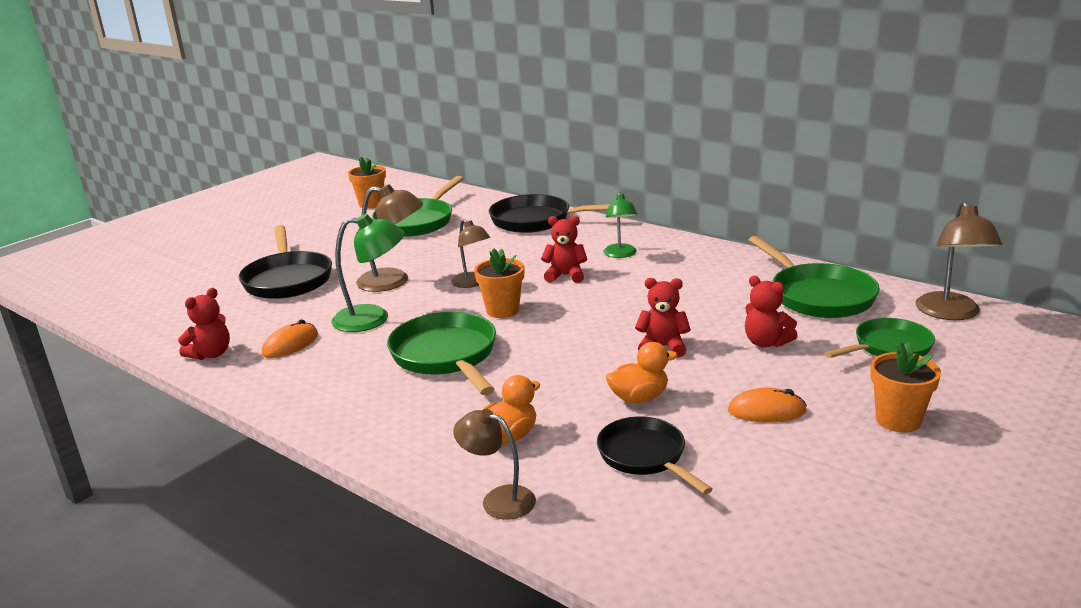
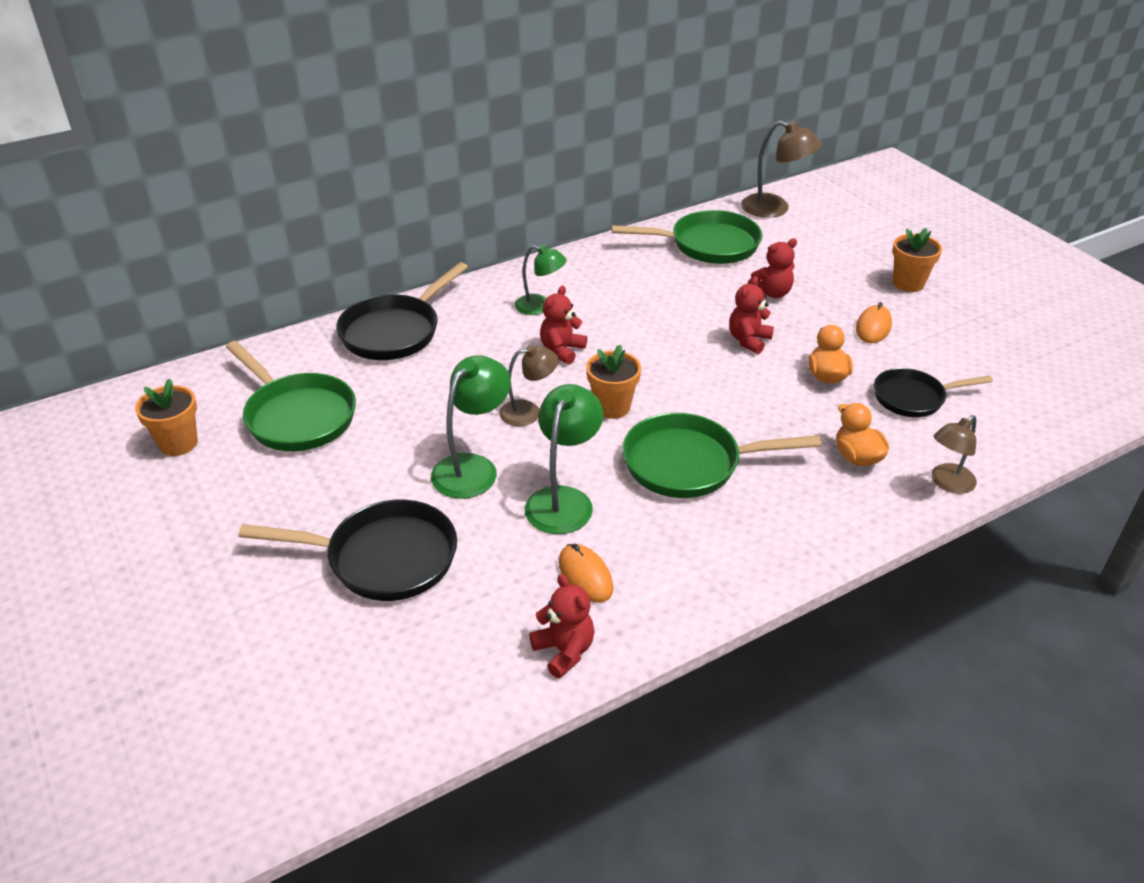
camera: 70 degrees left, 15 degrees up
brown lamp [356,184,423,292] -> green lamp [431,355,511,499]
green pan [825,318,935,358] -> none

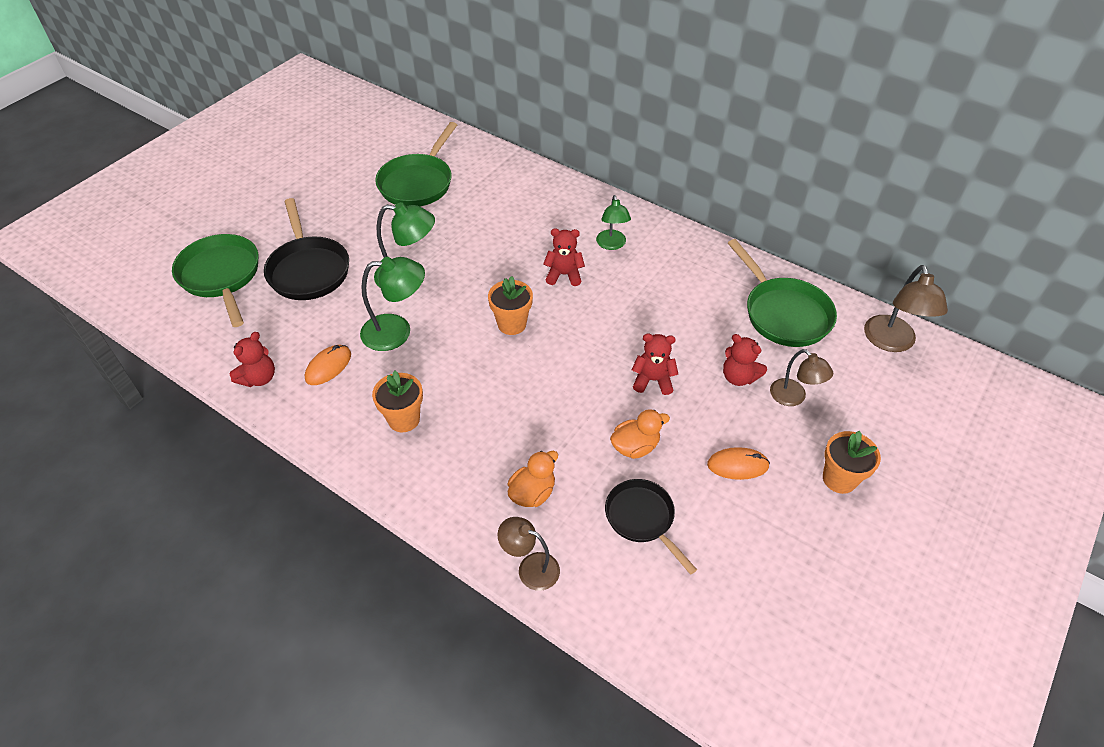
camera: 65 degrees right, 10 degrees up
orange flower pot [135,379,198,456] -> orange flower pot moved to [372,371,423,432]
black pan [336,262,468,360] -> none
brown lamp [499,345,559,426] -> brown lamp moved to [770,349,833,406]
green pan [623,413,821,498] -> green pan moved to [172,234,258,327]

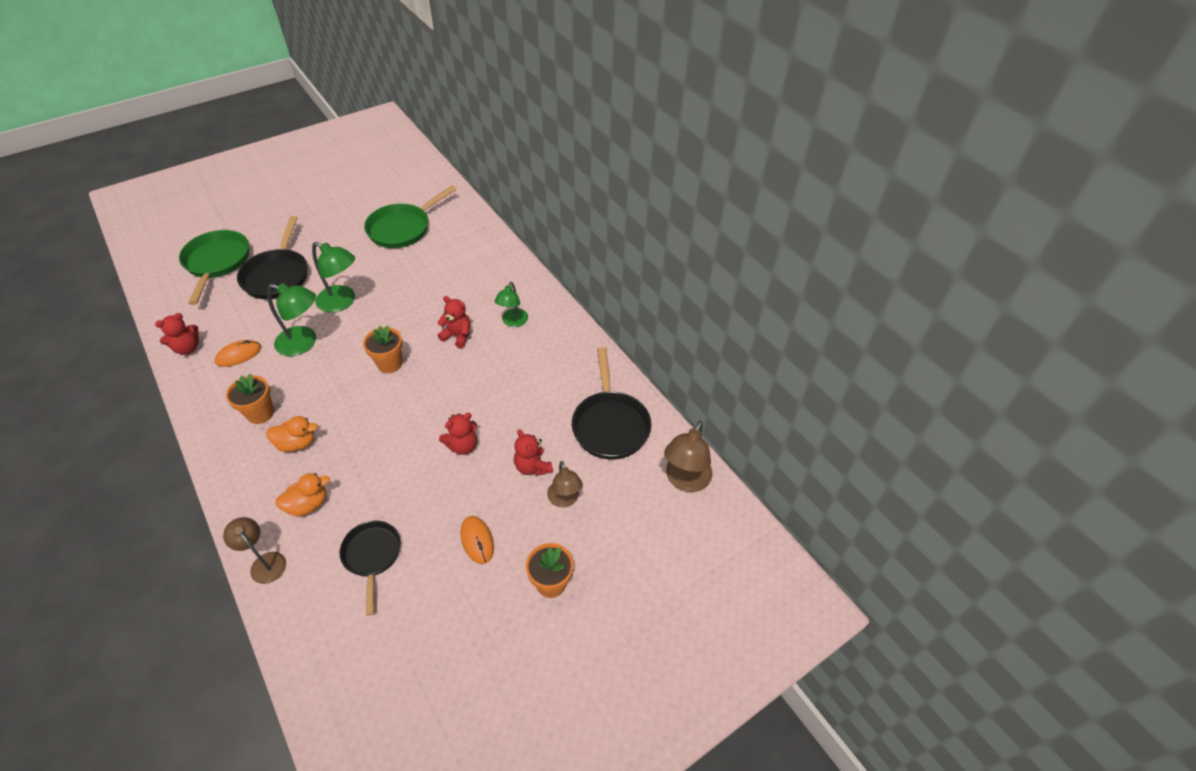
camera: 20 degrees right, 0 degrees up
orange duck [610,409,670,459] -> orange duck moved to [266,416,318,452]
red teddy bear [632,333,678,395] -> red teddy bear turned 120 degrees clockwise [439,413,477,455]
orange mouse [707,447,770,480] -> orange mouse turned 45 degrees clockwise [460,516,494,564]
green pan [728,239,837,347] -> black pan [572,347,652,459]

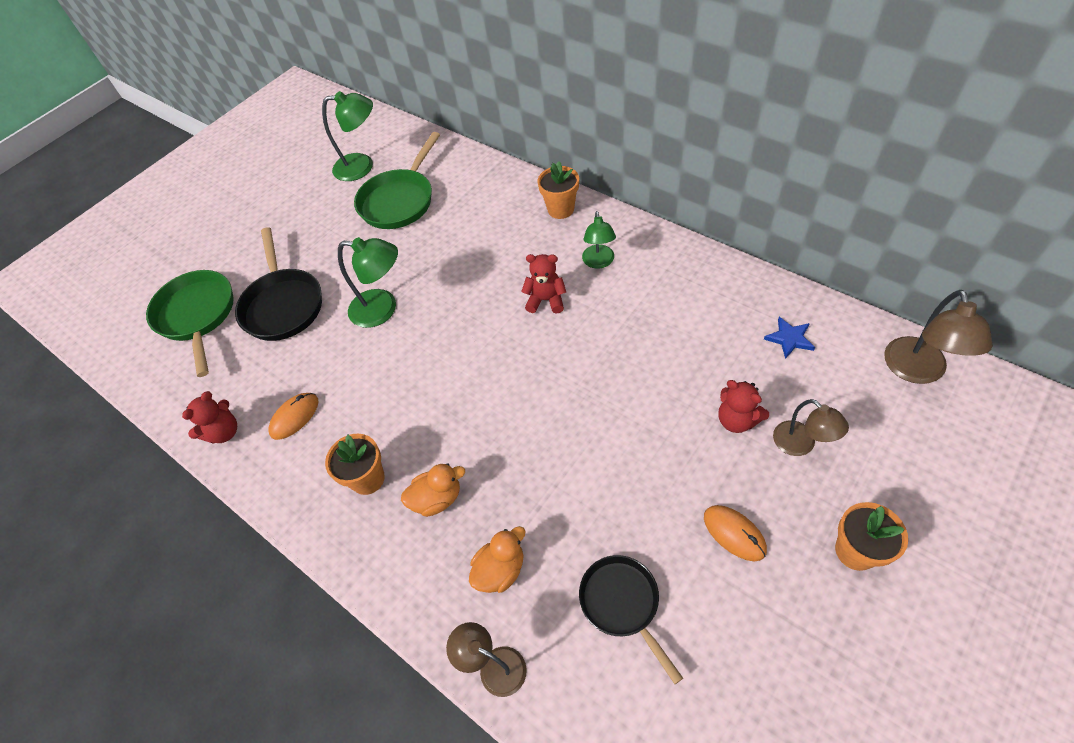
camera: 10 degrees left, 5 degrees up
green lamp [267,283,316,356] -> green lamp moved to [322,91,373,181]
orange flower pot [363,325,403,373] -> orange flower pot moved to [538,161,579,219]
red teddy bear [439,413,477,455] -> none
black pan [572,347,652,459] -> blue star [764,317,815,359]

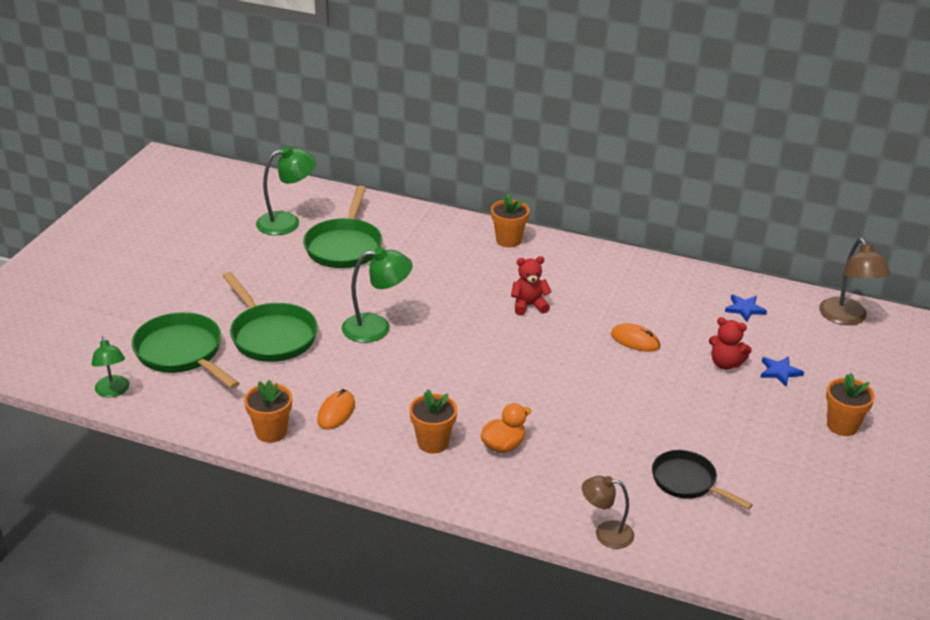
camera: 25 degrees left, 20 degrees down
red teddy bear [182,391,237,444] -> orange flower pot [244,380,292,443]
black pan [235,227,322,341] -> green pan [223,272,318,362]
orange duck [469,526,525,593] -> none
green lamp [582,211,616,269] -> green lamp moved to [91,336,129,398]
orange mouse [704,505,767,561] -> orange mouse moved to [611,323,660,352]
brown lamp [773,399,849,456] -> blue star [760,356,804,387]

